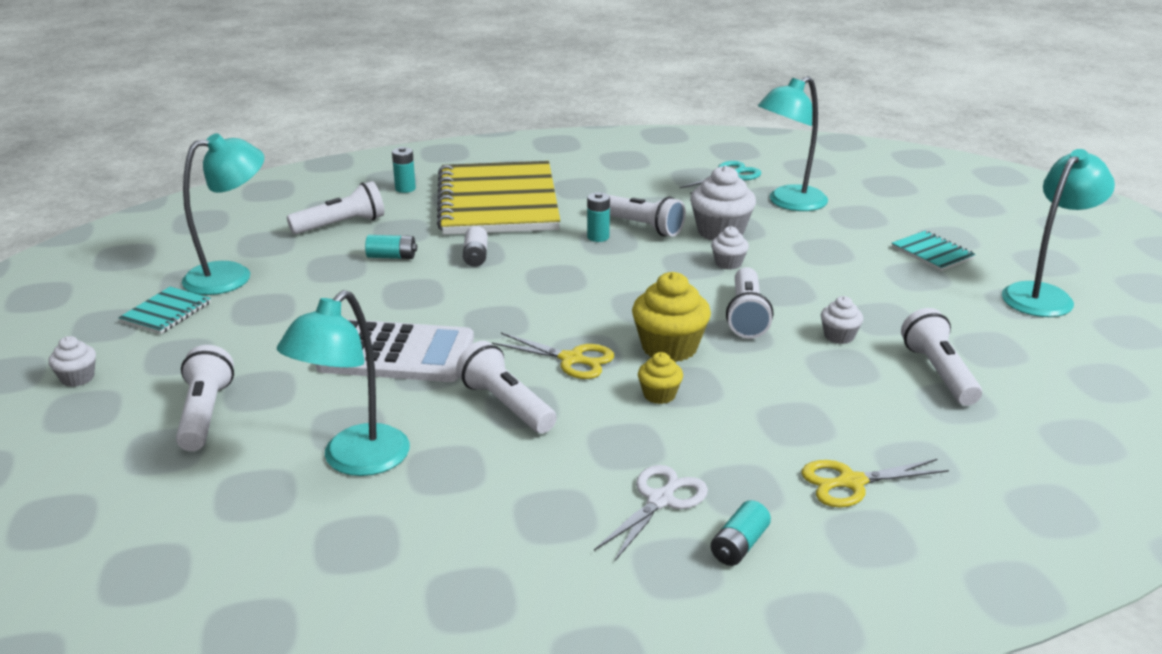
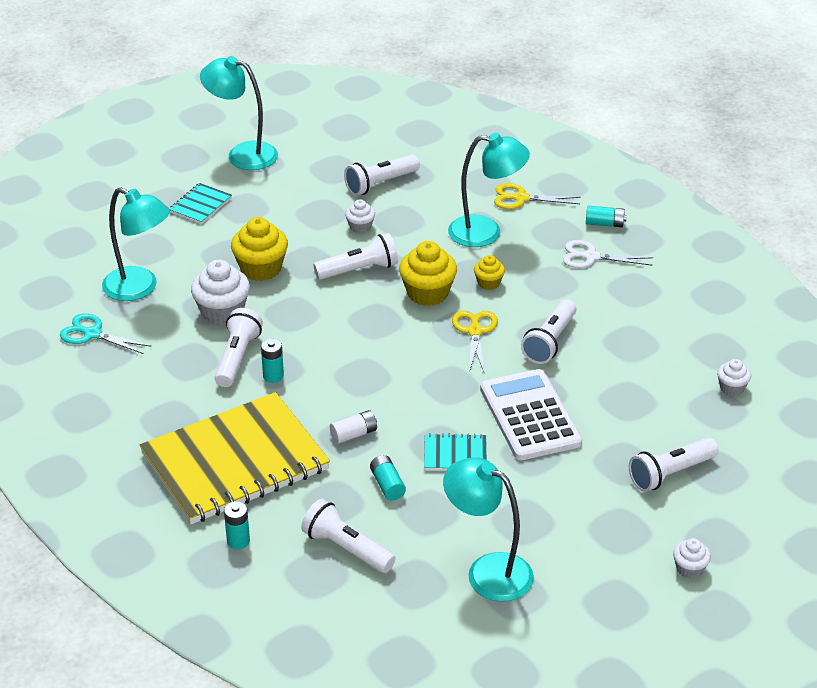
camera: 115 degrees left, 10 degrees up
turquoise notebook [118,287,211,334] -> turquoise notebook moved to [424,433,487,471]
turquoise lamp [277,290,410,476] -> turquoise lamp moved to [448,133,530,247]
white cupcake [711,226,749,270] -> white cupcake moved to [717,359,751,396]
yellow scissors [802,459,949,508] -> yellow scissors turned 135 degrees clockwise [494,183,580,209]
none -> yellow cupcake [231,217,288,281]

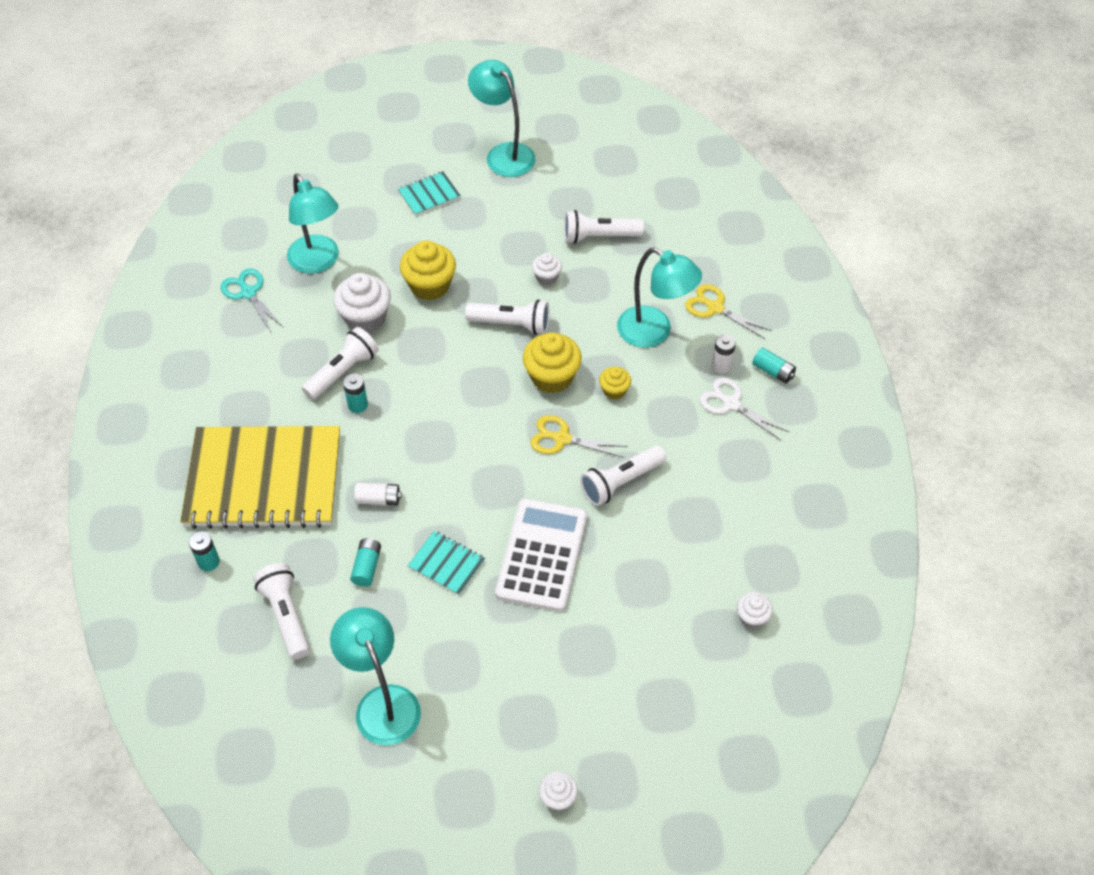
camera: 30 degrees right, 15 degrees up
yellow scissors [452,311,498,372] -> yellow scissors turned 105 degrees counterclockwise [530,415,628,458]
white flashlight [629,438,718,492] -> none
none -> white battery [712,334,736,374]

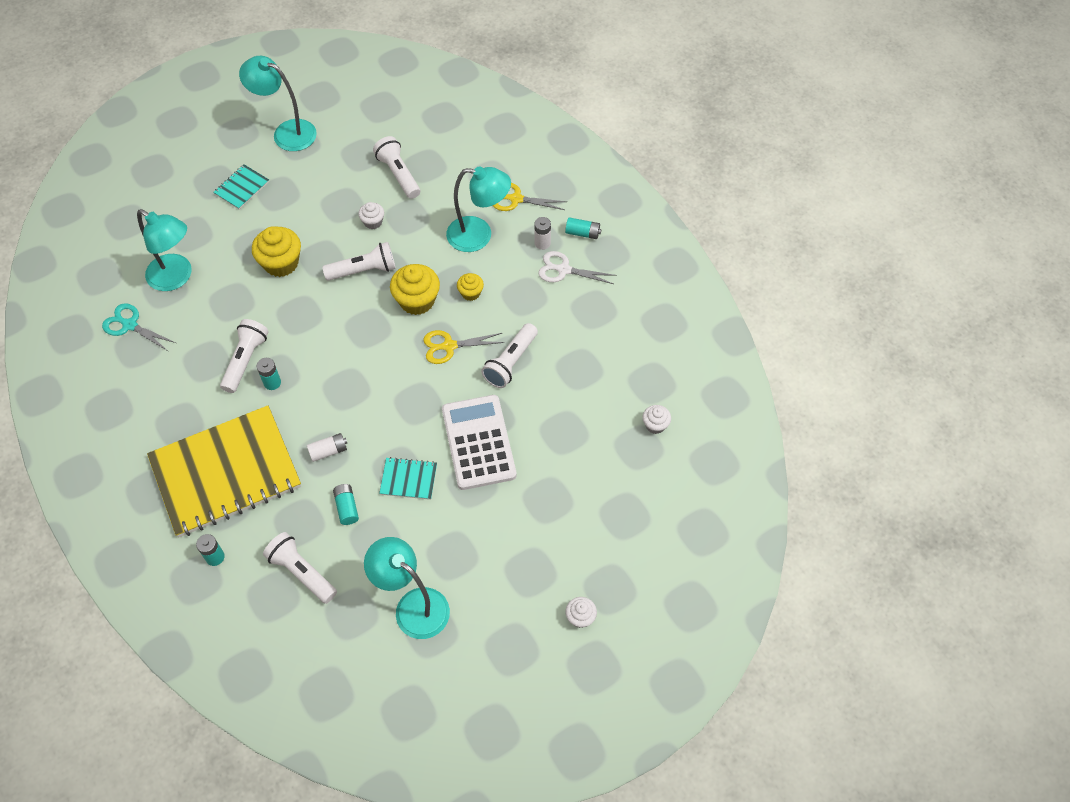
camera: 25 degrees left, 5 degrees up
white cupcake [333,273,391,333] -> none
white flashlight [564,210,644,244] -> white flashlight turned 90 degrees clockwise [373,136,420,199]

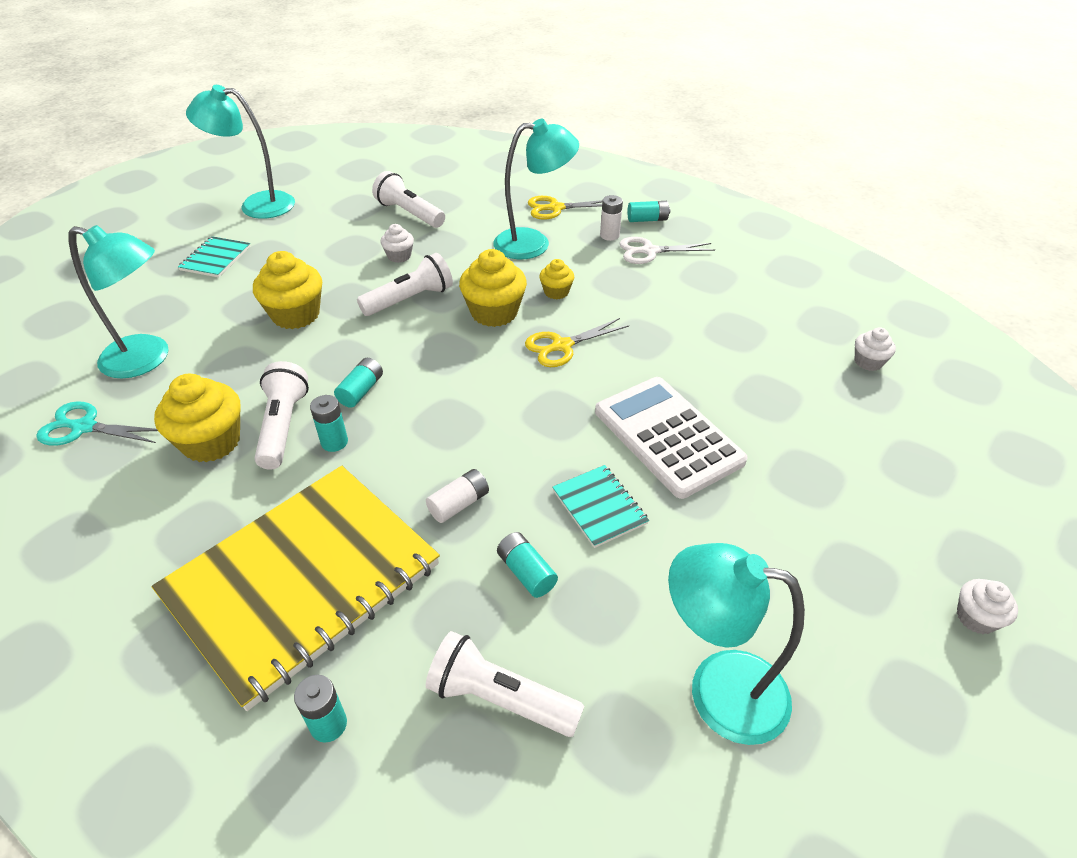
camera: 20 degrees left, 15 degrees down
turquoise notebook [379,457,437,500] -> turquoise notebook turned 75 degrees clockwise [552,465,649,548]
white flashlight [481,323,538,388] -> none
none -> yellow cupcake [154,374,241,462]
none -> turquoise battery [334,358,383,408]

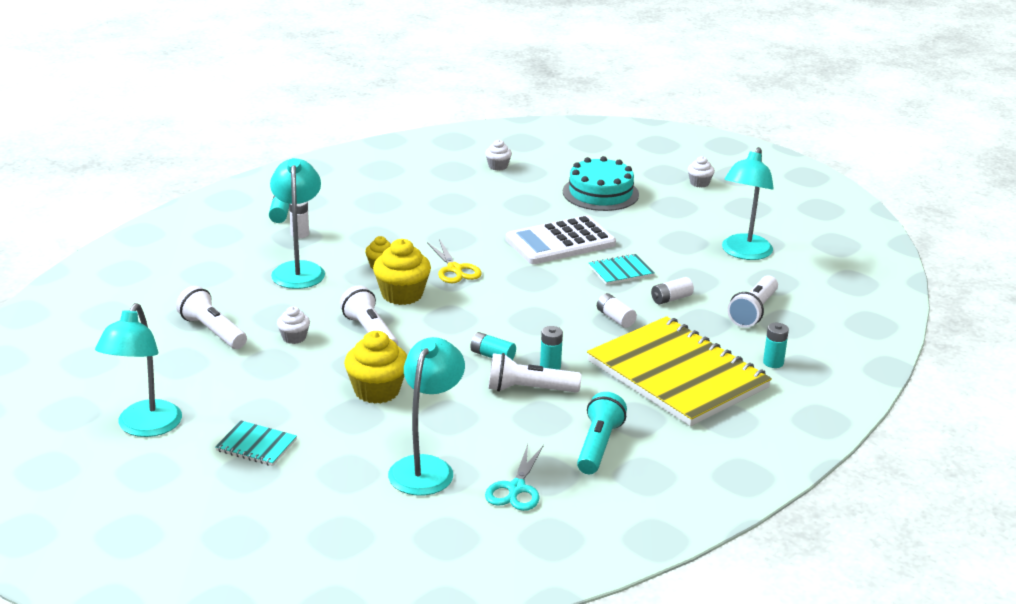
camera: 85 degrees left, 15 degrees down
yellow cupcake [154,374,241,462] -> none
white flashlight [372,171,445,228] -> white flashlight turned 90 degrees clockwise [176,286,247,349]
turquoise battery [497,532,558,598] -> white battery [651,277,694,304]
yellow scissors [528,196,603,220] -> none
white scissors [619,237,715,264] -> none
none -> turquoise cake [563,156,639,211]
none -> turquoise flashlight [577,392,627,474]

